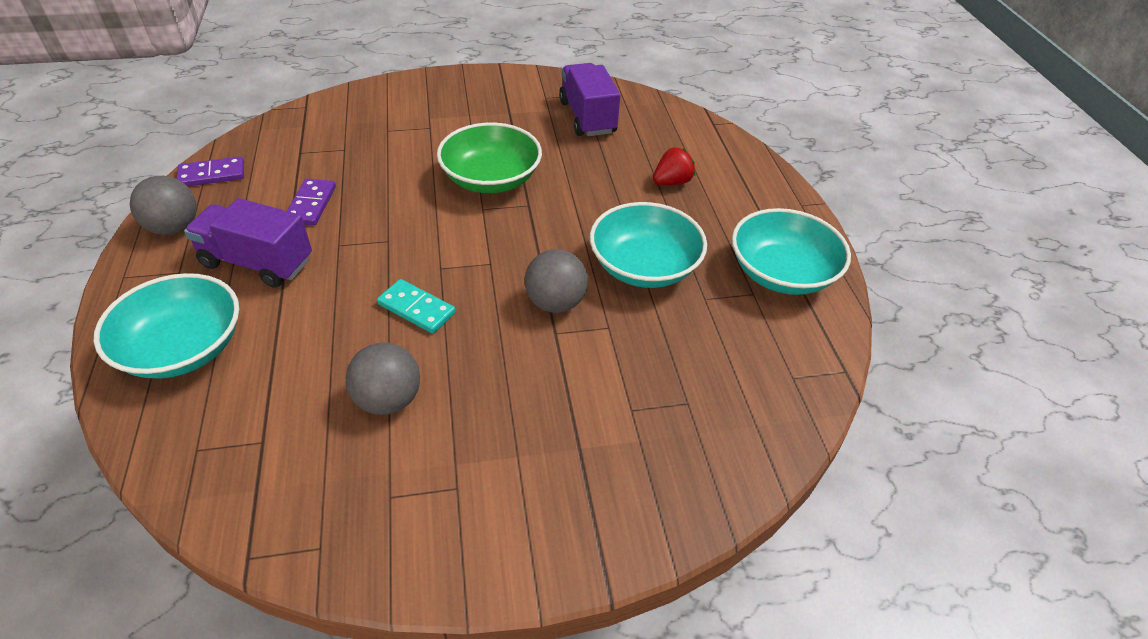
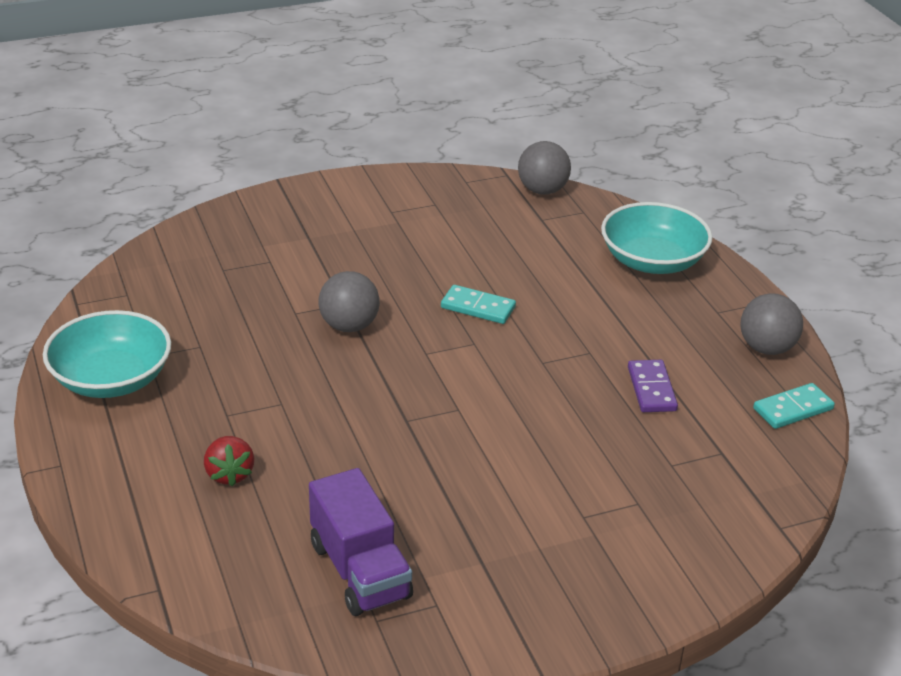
camera: 170 degrees right, 10 degrees down
purple domino [177,156,244,186] -> turquoise domino [753,383,835,429]
purple truck [184,198,312,288] -> none
grey ball [346,342,420,415] -> grey ball moved to [518,141,571,195]
green bowl [437,123,542,193] -> none
turquoise bowl [590,202,707,288] -> none
red strawberry [653,147,695,185] -> red strawberry turned 60 degrees counterclockwise [204,436,254,487]

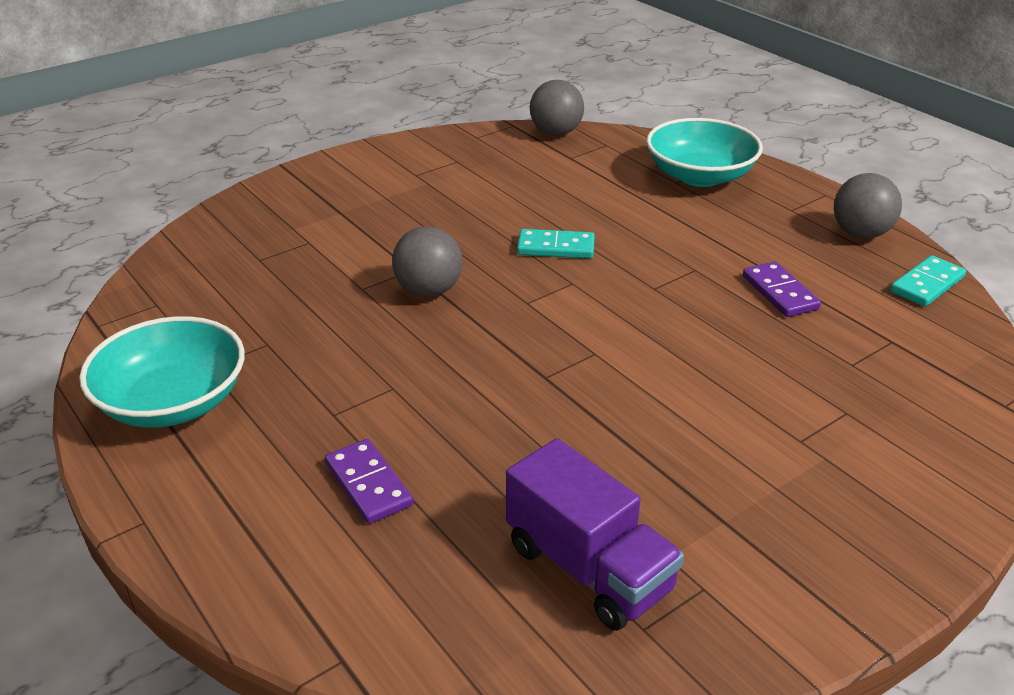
camera: 15 degrees left, 0 degrees up
red strawberry [204,436,254,487] -> purple domino [325,439,413,524]

